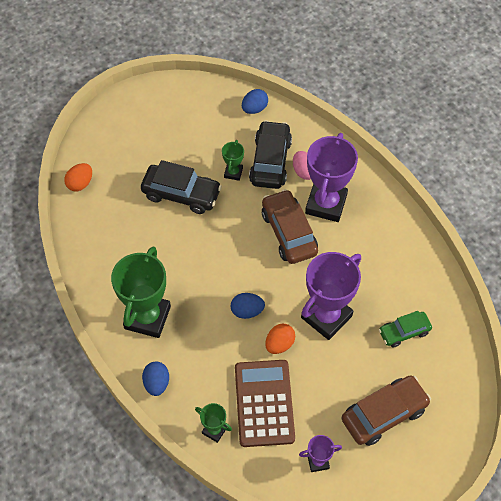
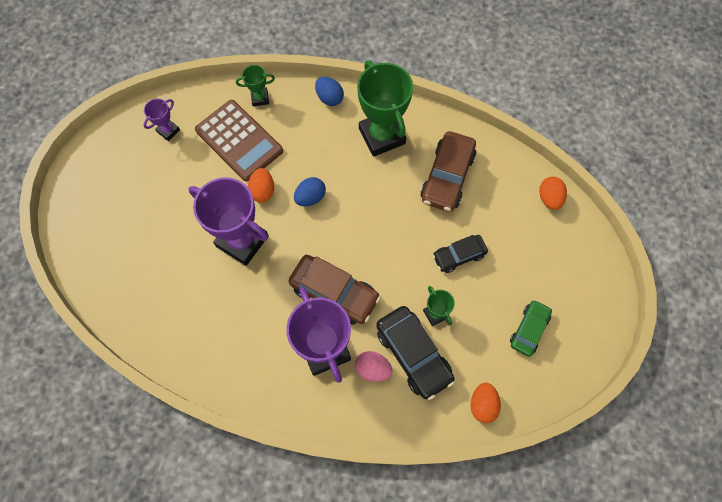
camera: 140 degrees right, 10 degrees up
black car [141,160,222,214] -> black car [433,235,488,273], size x0.61
blue egg [242,89,268,114] -> orange egg [471,383,501,423]
purple trophy [301,252,361,340] -> purple trophy turned 60 degrees counterclockwise [189,177,269,266]
brown car [342,375,431,446] -> brown car moved to [421,131,476,212]
green car [379,311,432,347] -> green car moved to [510,300,552,357]

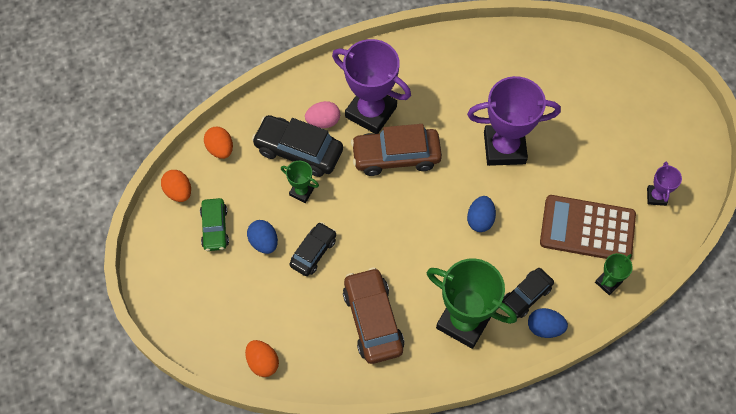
camera: 145 degrees right, 5 degrees down
orange egg [248,168,274,203] -> orange egg moved to [161,170,191,202]
none -> blue egg [247,220,278,254]
none -> black car [502,268,554,318]

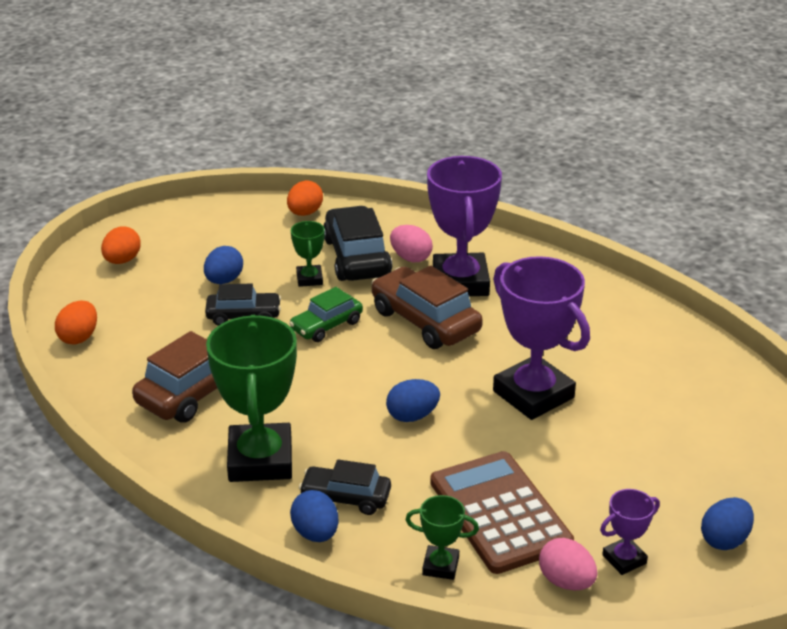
camera: 55 degrees right, 30 degrees down
orange egg [161,170,191,202] -> orange egg moved to [101,226,141,264]
green car [200,198,229,251] -> green car moved to [289,287,363,342]
none -> pink egg [539,538,597,590]
none -> blue egg [701,497,754,550]

